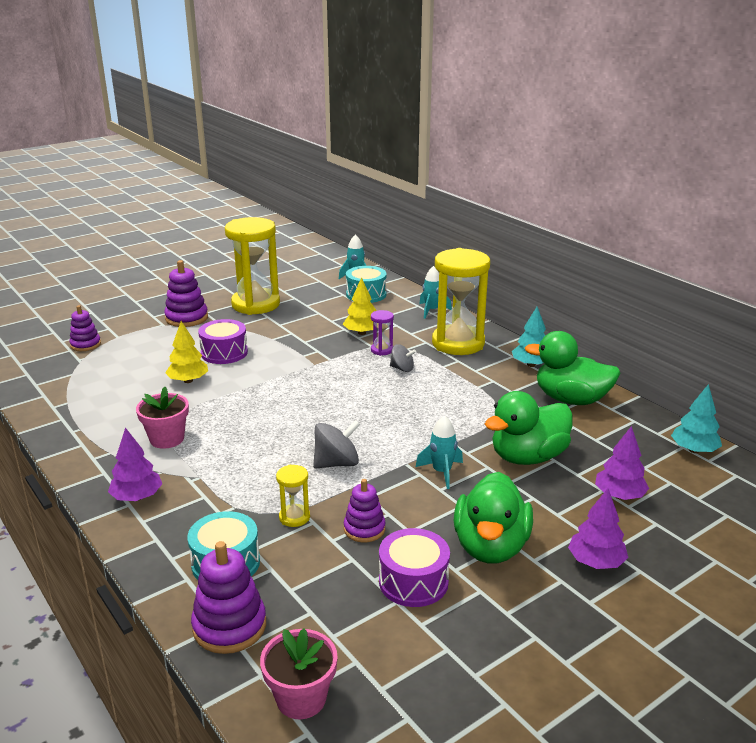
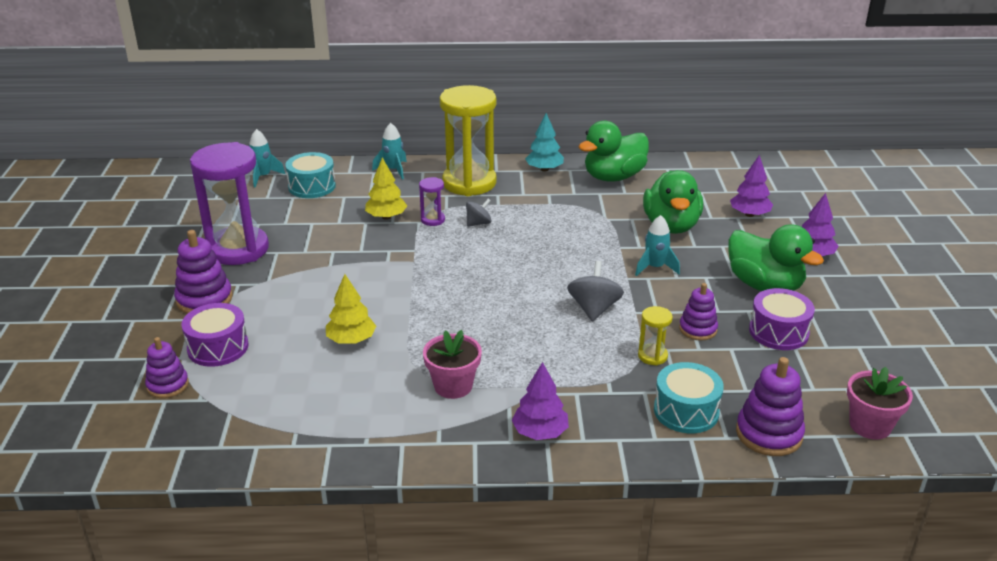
camera: 55 degrees left, 5 degrees up
purple drum [198,319,248,364] -> purple drum moved to [182,303,249,367]
yellow hourglass [225,217,280,315] -> purple hourglass [190,142,269,265]
turquoise tree [671,384,722,453] -> none

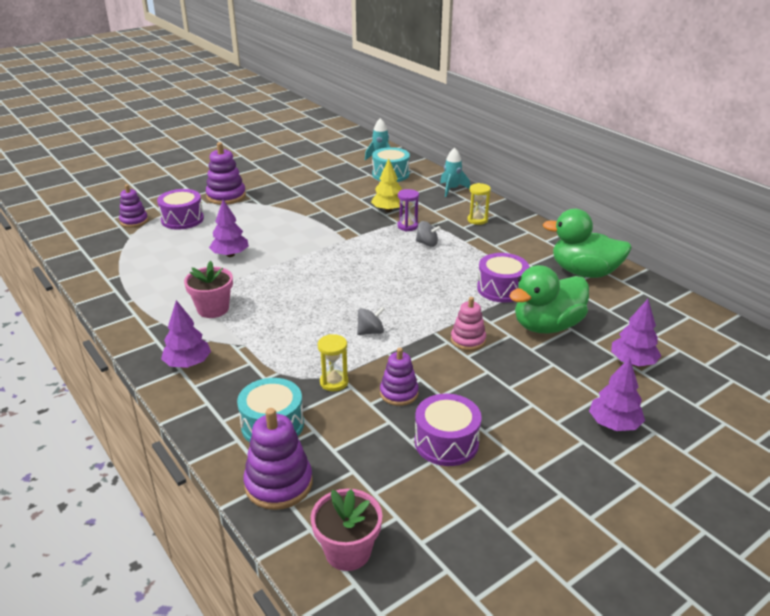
camera: 55 degrees right, 0 degrees up
purple hourglass [190,142,269,265] -> none
yellow tree [326,274,376,344] -> purple tree [209,199,249,257]
yellow hourglass [440,85,497,196] -> yellow hourglass [468,183,491,225], size x0.42
turquoise tree [525,113,564,172] -> none
grey spinning top [567,261,624,322] -> grey spinning top [357,307,385,335], size x0.64
turquoise rocket [635,215,680,276] -> pink stacking toy [451,297,486,351]
green duck [728,224,824,291] -> none
none -> purple drum [477,253,529,303]

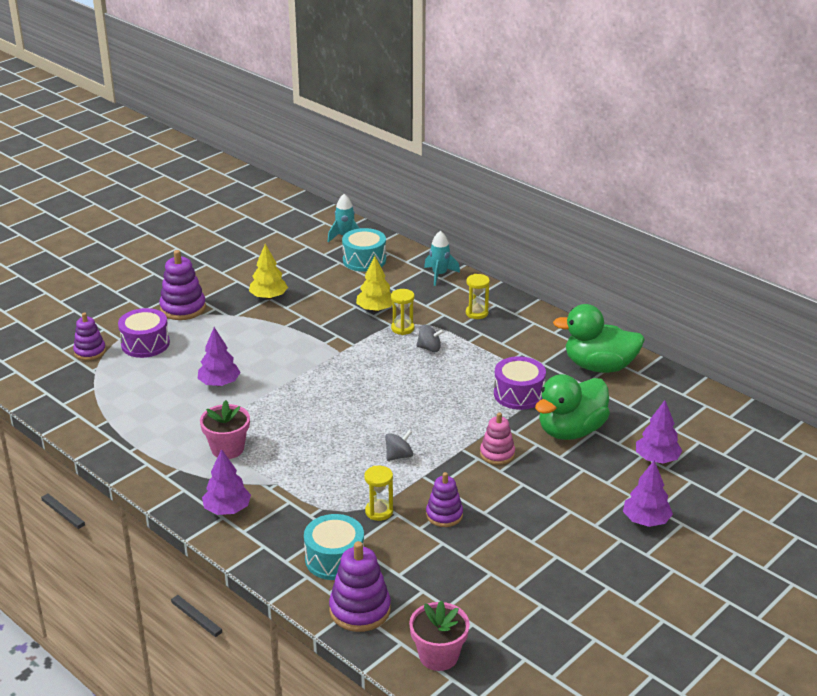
camera: 10 degrees left, 0 degrees up
purple hourglass [397,189,419,231] -> yellow hourglass [391,289,415,335]
purple drum [415,394,482,466] -> none
none -> yellow tree [249,244,288,300]

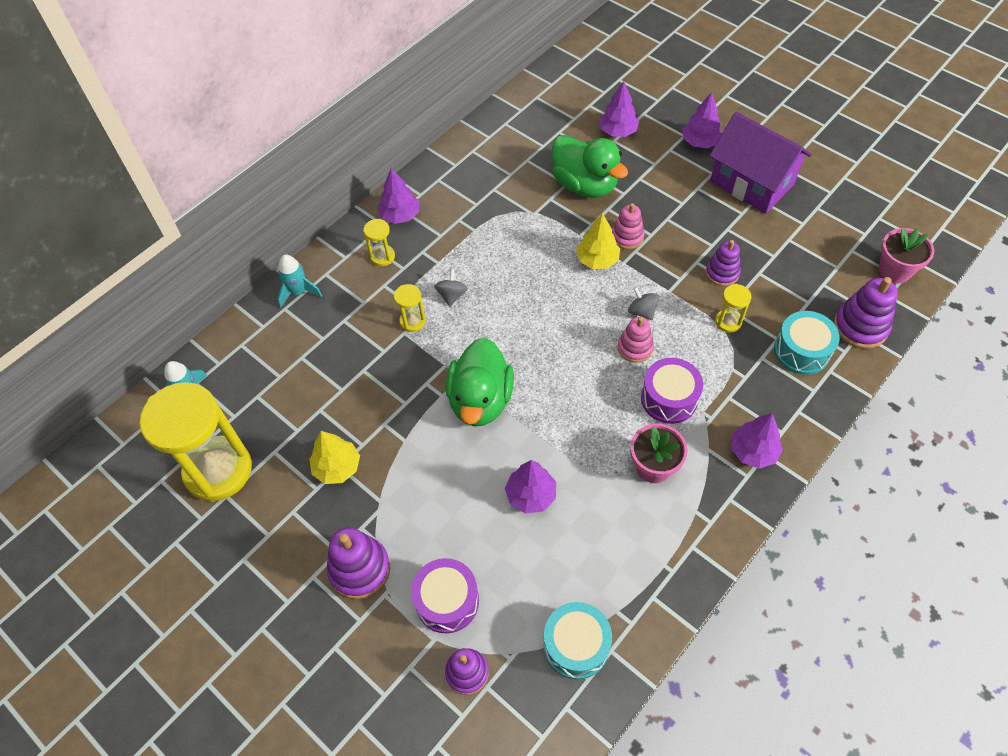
camera: 90 degrees left, 25 degrees up
turquoise drum [342,228,386,272] -> turquoise drum moved to [543,602,612,680]
yellow tree [356,256,393,312] -> yellow tree moved to [576,213,620,269]
purple drum [494,356,546,410] -> purple drum moved to [641,358,703,424]
green duck [553,304,645,373] -> green duck moved to [446,338,514,427]
none -> yellow hourglass [140,382,252,502]
none -> purple tree [377,168,419,224]
none -> pink stacking toy [618,317,654,363]
none -> purple house [709,112,812,214]

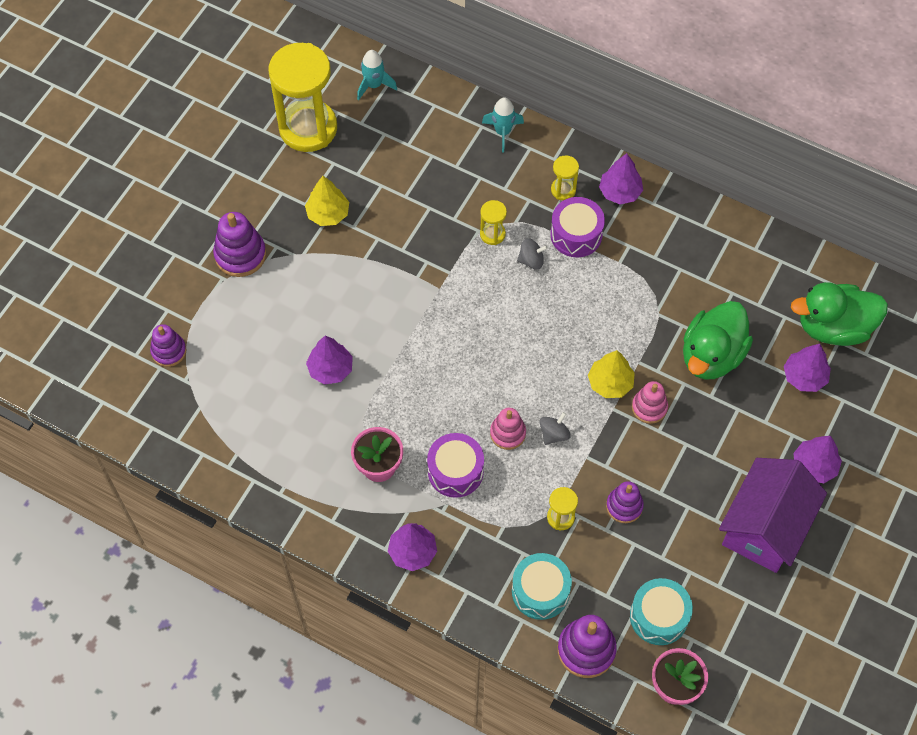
camera: 75 degrees right, 5 degrees up
purple drum [411,558,479,634] -> purple drum moved to [550,197,605,257]
green duck [446,338,514,427] -> green duck moved to [791,282,888,346]
turquoise drum [543,602,612,680] -> turquoise drum moved to [630,578,693,645]

